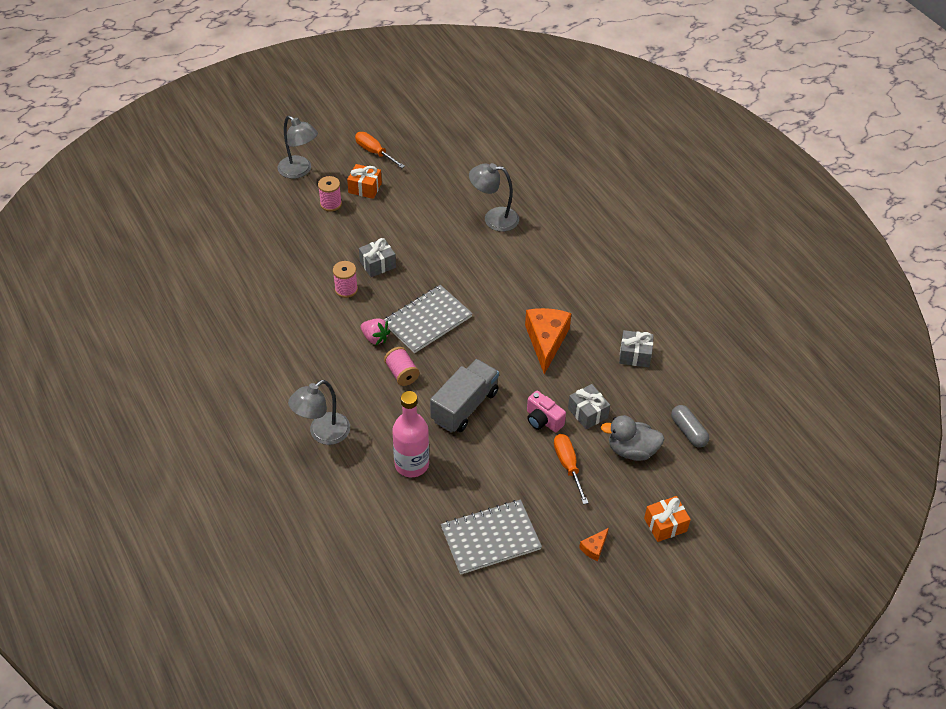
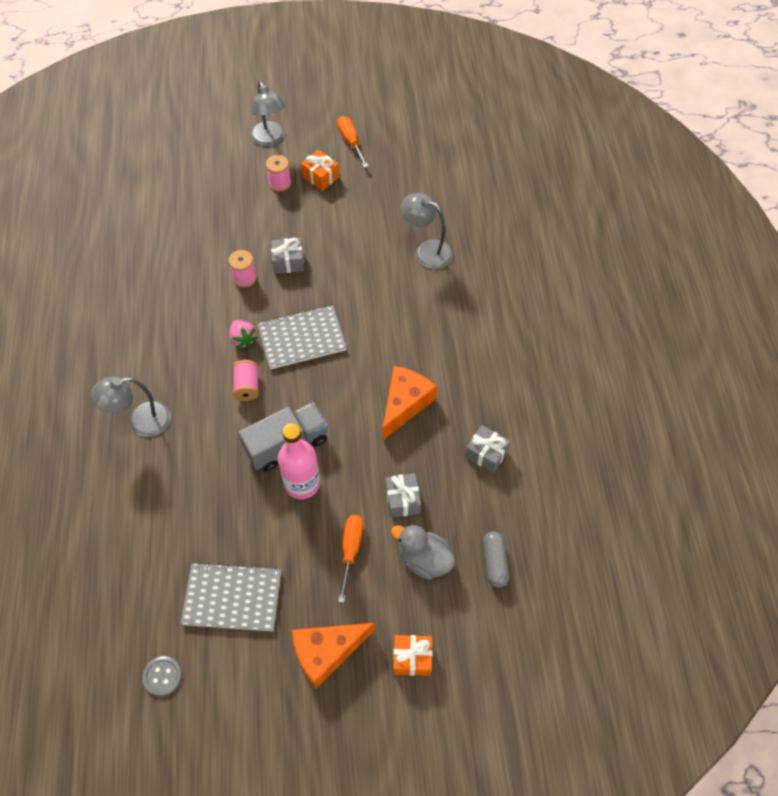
camera: 25 degrees right, 10 degrees up
pink bottle [393,391,429,477] -> pink bottle moved to [278,423,320,499]
pink camera [527,391,566,432] -> none
orange cheese [579,528,609,561] -> orange cheese [292,623,375,689], size x2.21
none -> grey button [142,656,182,696]

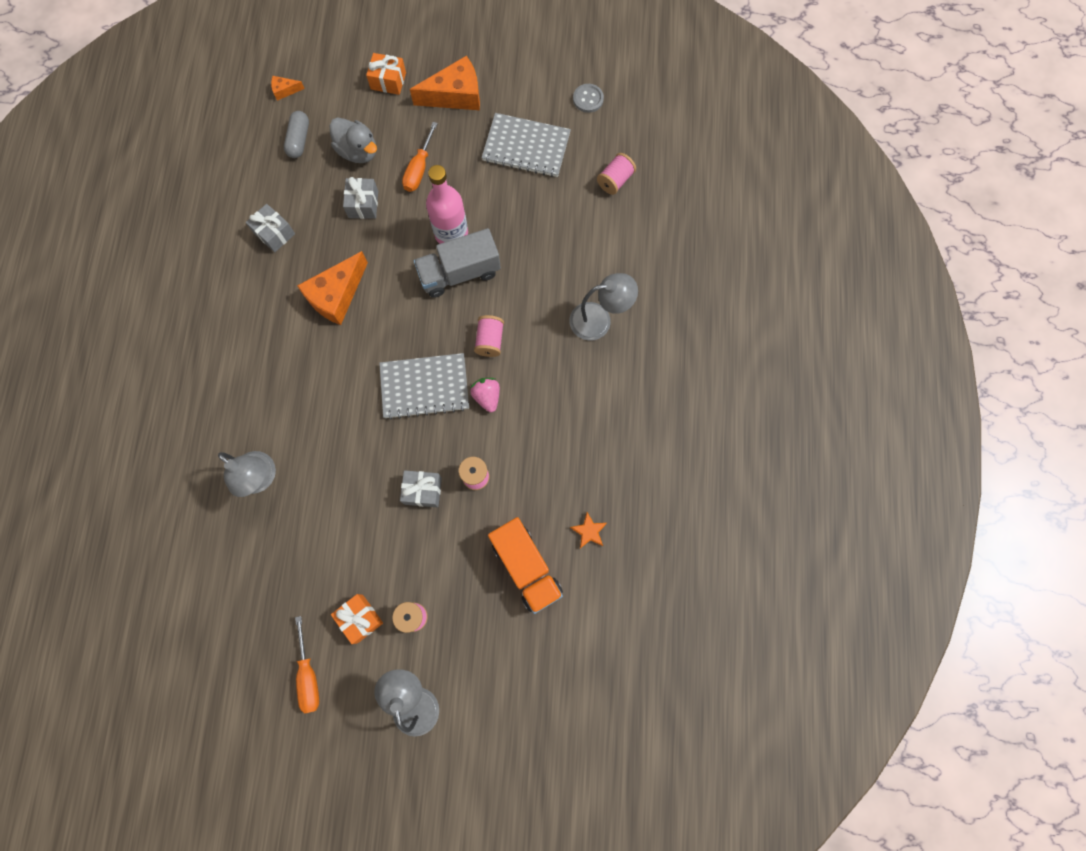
camera: 170 degrees left, 15 degrees up
none -> orange cheese [271,76,305,101]
none -> orange truck [488,517,563,614]
none -> orange star [570,512,607,548]
none -> pink spool [597,153,636,195]

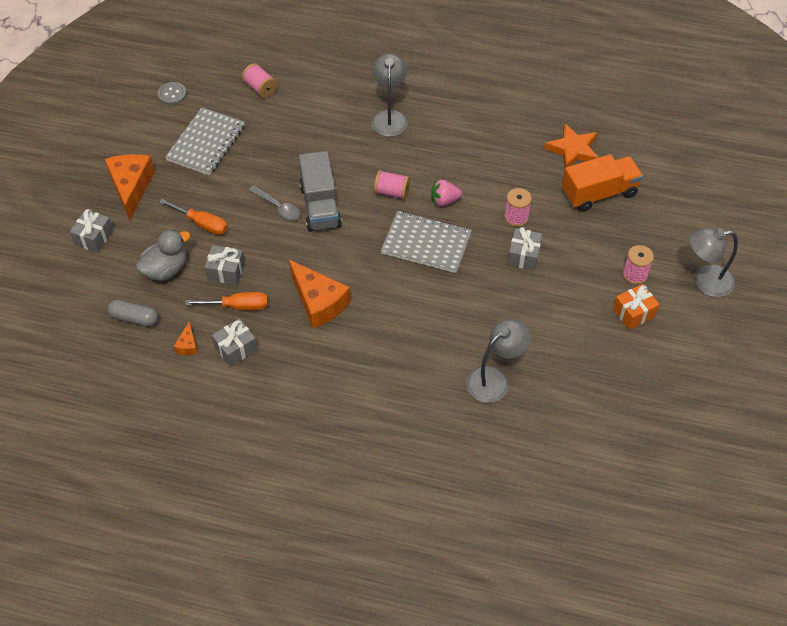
camera: 80 degrees left, 20 degrees down
orange cheese [271,76,305,101] -> orange cheese moved to [173,322,198,355]
orange screwdriver [295,616,319,713] -> orange screwdriver moved to [185,292,268,310]
orange gift [366,53,406,95] -> grey gift [70,209,114,253]
grey notebook [379,353,469,420] -> grey notebook turned 75 degrees counterclockwise [381,211,472,273]
pink bottle [426,165,468,244] -> grey spoon [249,185,301,221]
orange star [570,512,607,548] -> orange star [544,124,599,168], size x1.76

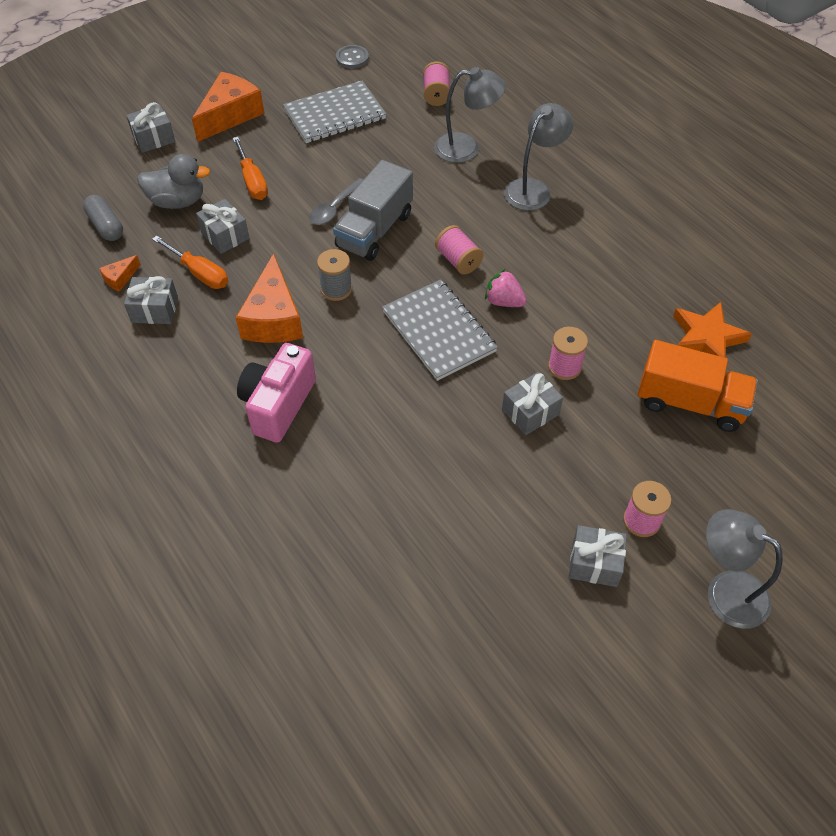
camera: 40 degrees right, 0 degrees up
grey spoon [249,185,301,221] -> grey spoon turned 45 degrees clockwise [309,178,364,225]
grey lamp [466,319,530,403] -> grey lamp moved to [434,67,506,163]
orange gift [613,284,660,330] -> grey gift [569,525,627,587]
none -> pink camera [237,343,316,443]
none -> grey spool [317,249,352,301]

